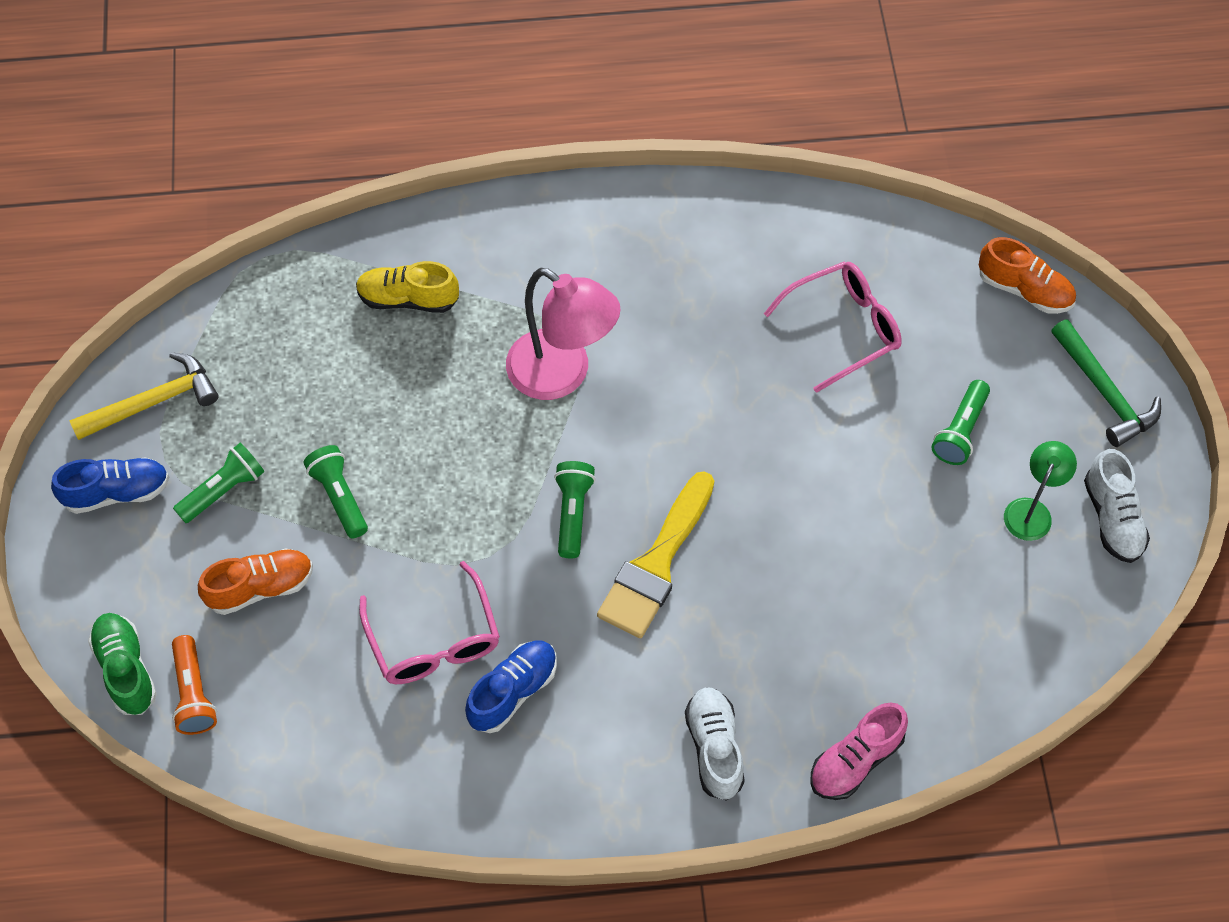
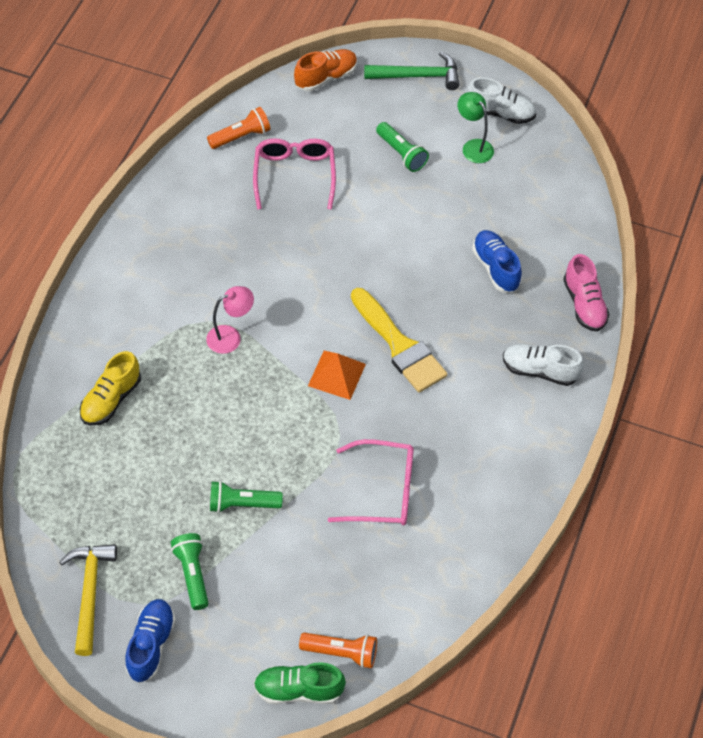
camera: 65 degrees left, 5 degrees down
orange shoe [198,548,313,615] -> none
blue shoe [465,641,557,733] -> blue shoe moved to [472,230,522,293]
pink lamp [506,268,621,400] -> pink lamp [206,286,254,354], size x0.55
green flashlight [554,461,596,559] -> orange pyramid [308,351,366,400]
none -> orange flashlight [207,107,270,149]

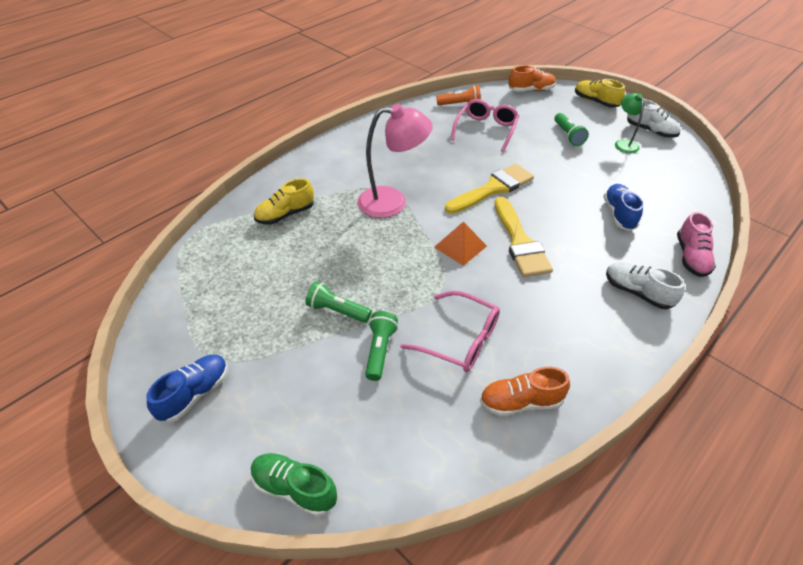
camera: 25 degrees right, 10 degrees down
yellow hammer [59,544,117,656] -> none
green flashlight [171,533,209,610] -> green flashlight moved to [365,311,398,381]
pink lamp [206,286,254,354] -> pink lamp [357,104,433,218], size x1.81
orange flashlight [299,633,377,668] -> none
green hammer [364,52,460,90] -> yellow shoe [575,79,625,108]
none -> yellow brush [445,164,534,214]
none -> orange shoe [480,367,570,416]

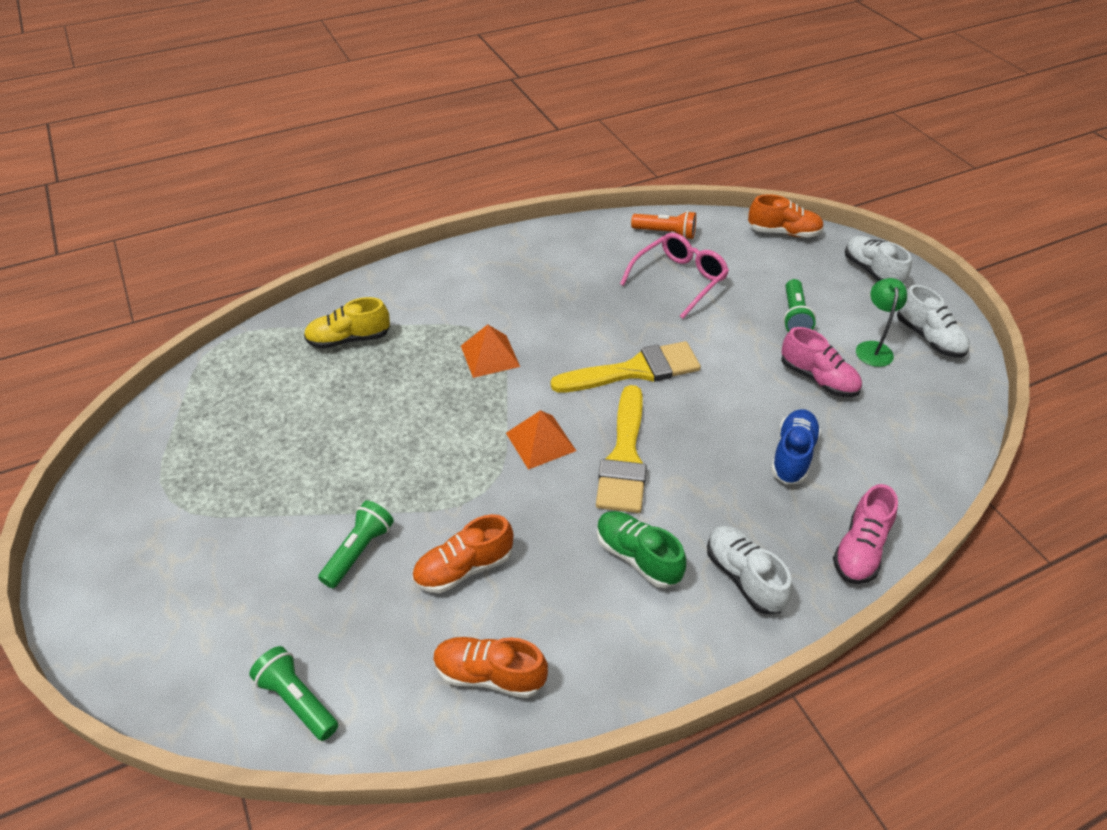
camera: 20 degrees right, 0 degrees up
blue shoe [147,355,228,423] -> none
green shoe [251,453,337,516] -> green shoe moved to [597,511,686,588]
green flashlight [305,281,372,323] -> green flashlight moved to [249,646,338,741]
pink lamp [357,104,433,218] -> orange pyramid [461,324,520,378]
pink glasses [400,291,500,372] -> orange shoe [412,514,513,593]
yellow shoe [575,79,625,108] -> white shoe [845,236,912,284]
none -> pink shoe [781,327,862,397]

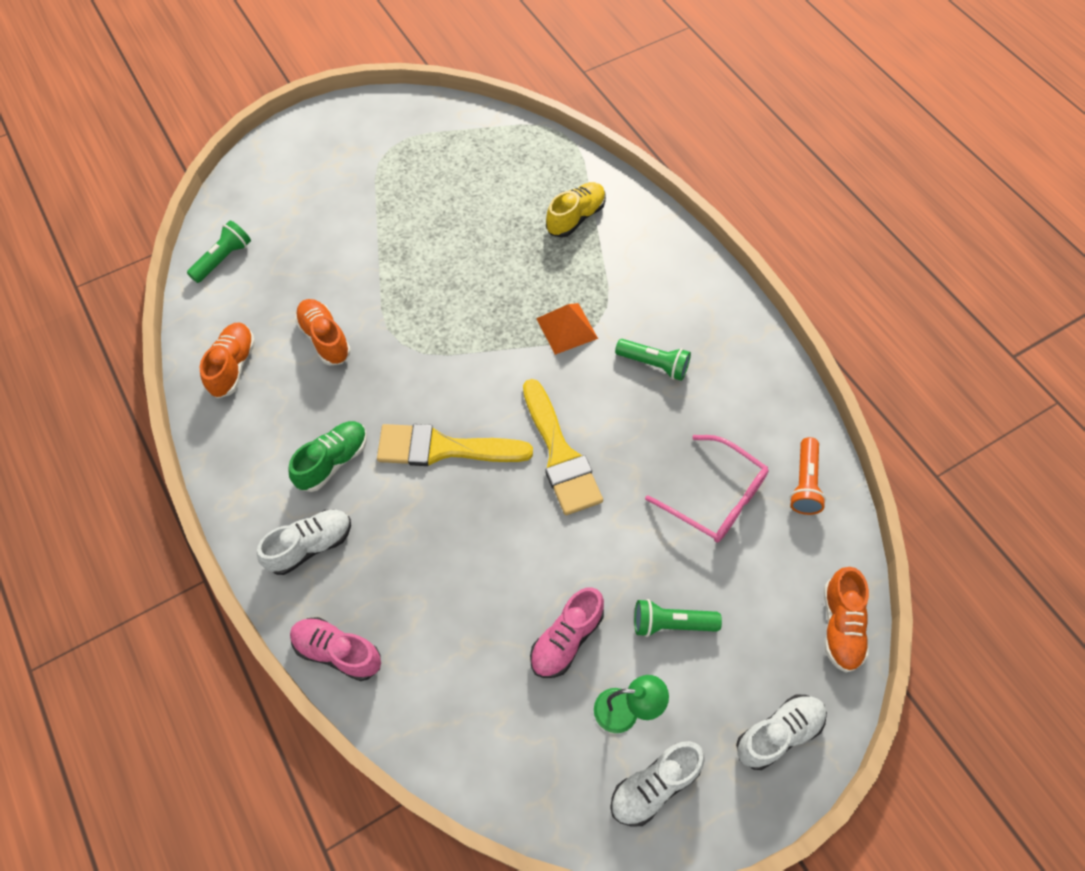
camera: 85 degrees right, 15 degrees up
yellow shoe [304,297,390,349] -> yellow shoe turned 60 degrees clockwise [546,182,606,238]
green flashlight [318,501,394,588] -> green flashlight moved to [615,339,691,381]
orange pyramid [506,410,576,470] -> none
blue shoe [771,409,821,484] -> none

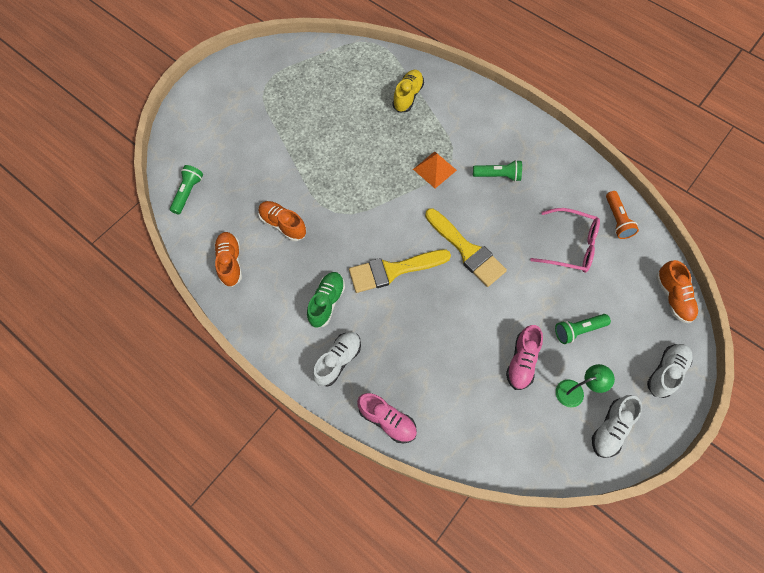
camera: 20 degrees left, 5 degrees up
pink shoe [290,617,381,681] -> pink shoe turned 150 degrees counterclockwise [357,393,417,443]

